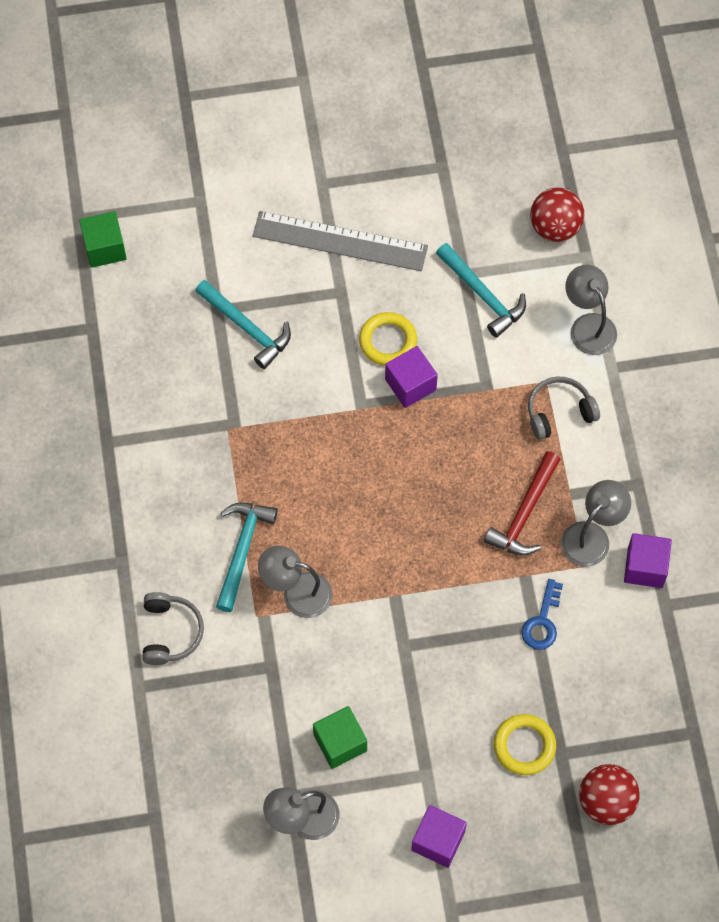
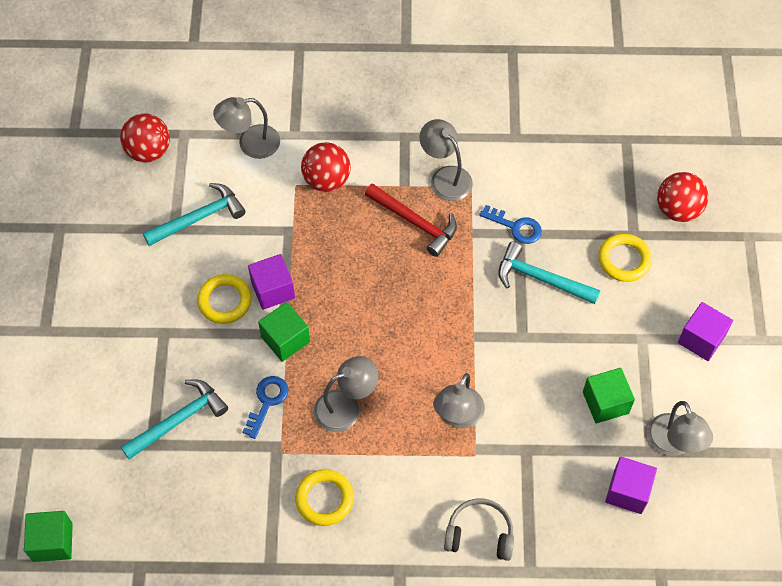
camera: 80 degrees left, 5 degrees down
turquoise hammer [216,503,278,612] -> turquoise hammer moved to [499,242,600,304]
grey ruler [253,211,428,271] -> none
grey headphones [528,377,600,440] -> red ball [301,142,351,192]
purple cube [624,533,672,588] -> purple cube moved to [605,457,657,514]
none -> blue key [242,376,288,439]
none -> green cube [258,302,310,362]
none -> yellow ring [295,469,354,526]
none -> grey lamp [314,356,378,432]

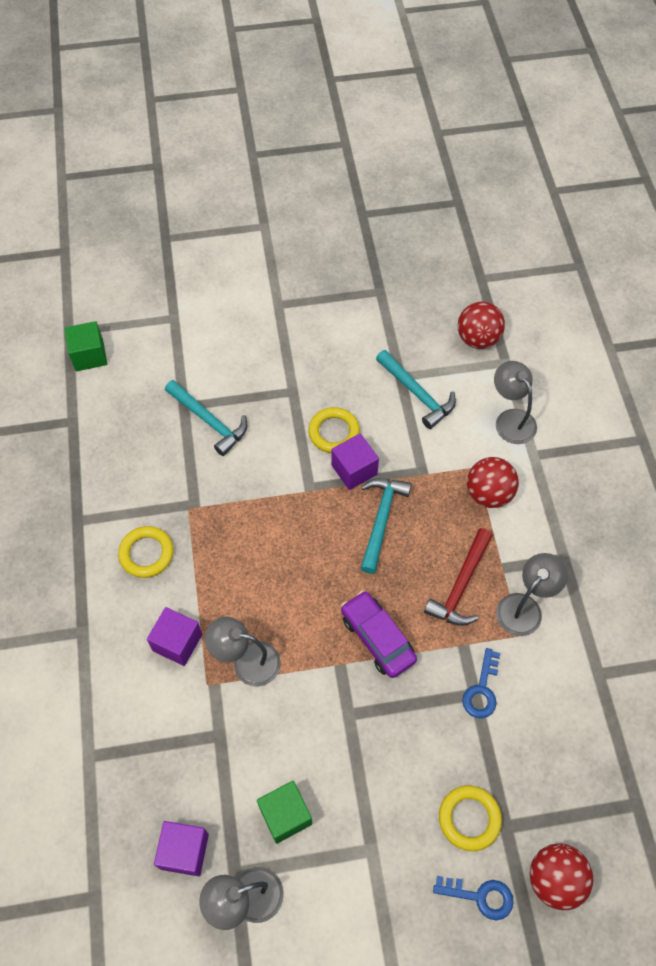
camera: 80 degrees right, 0 degrees up
blue key [242,376,288,439] -> blue key moved to [433,876,513,920]
green cube [258,302,310,362] -> none
grey lamp [314,356,378,432] -> none
grey headphones [444,498,514,561] -> none
turquoise hammer [499,242,600,304] -> turquoise hammer moved to [360,478,412,574]
purple cube [678,302,733,361] -> purple cube moved to [147,607,202,666]
none -> purple car [341,591,417,678]

